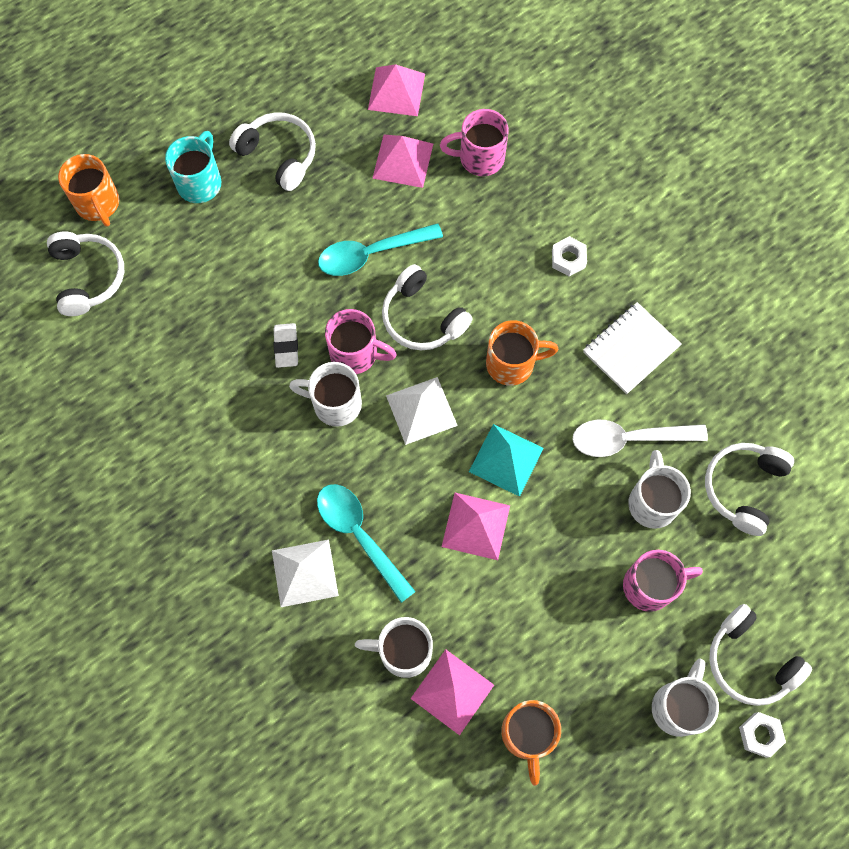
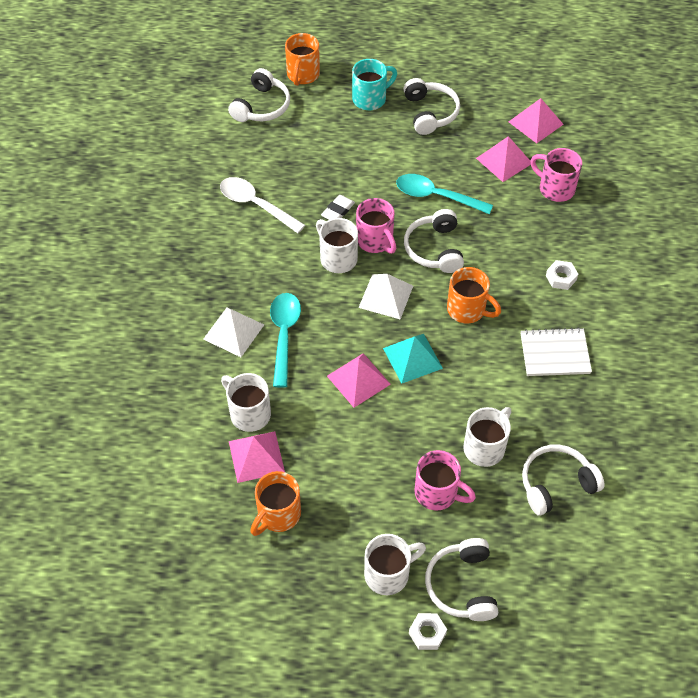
camera: 40 degrees right, 15 degrees down
white spoon [573,420,708,457] -> white spoon moved to [220,177,305,233]

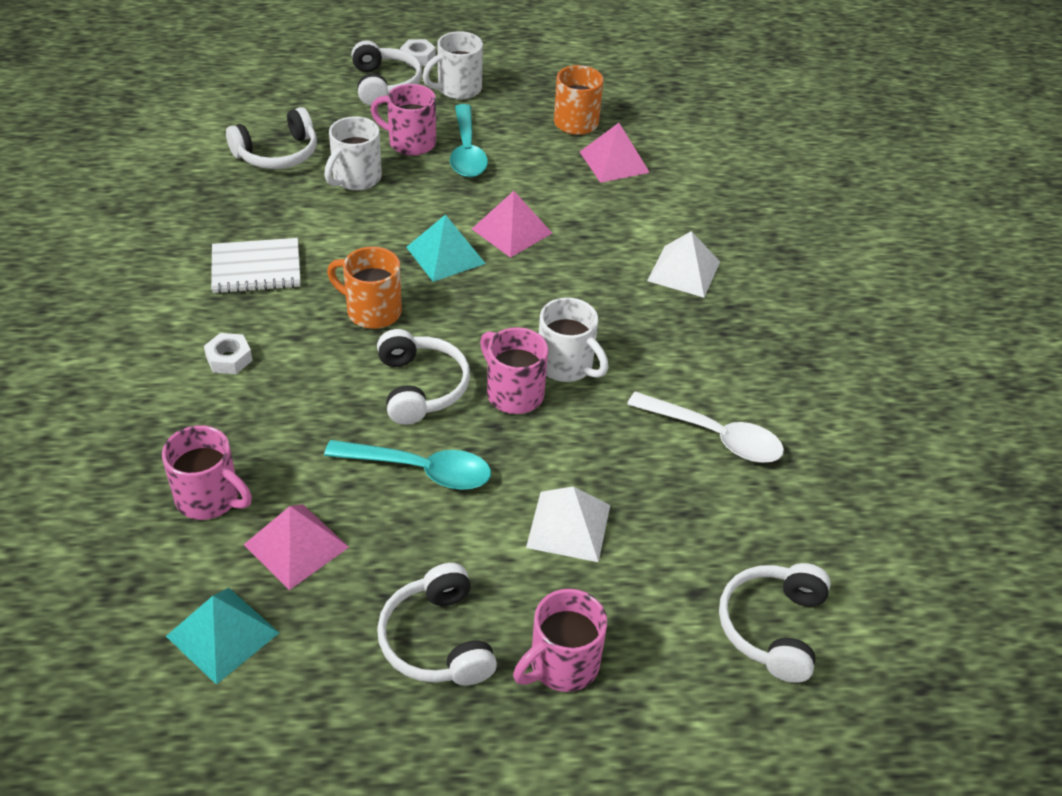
camera: 170 degrees right, 10 degrees down
white mug [221,373,271,432] -> none
turquoise spoon [270,293,301,388] -> turquoise spoon moved to [450,104,488,177]
orange mug [285,33,320,86] -> none
white eraser [321,195,355,220] -> none
turquoise mug [352,59,397,110] -> pink mug [513,589,607,692]
white pyramid [359,274,413,319] -> white pyramid moved to [526,486,610,562]
pink pyramid [509,98,564,143] -> turquoise pyramid [166,588,279,685]

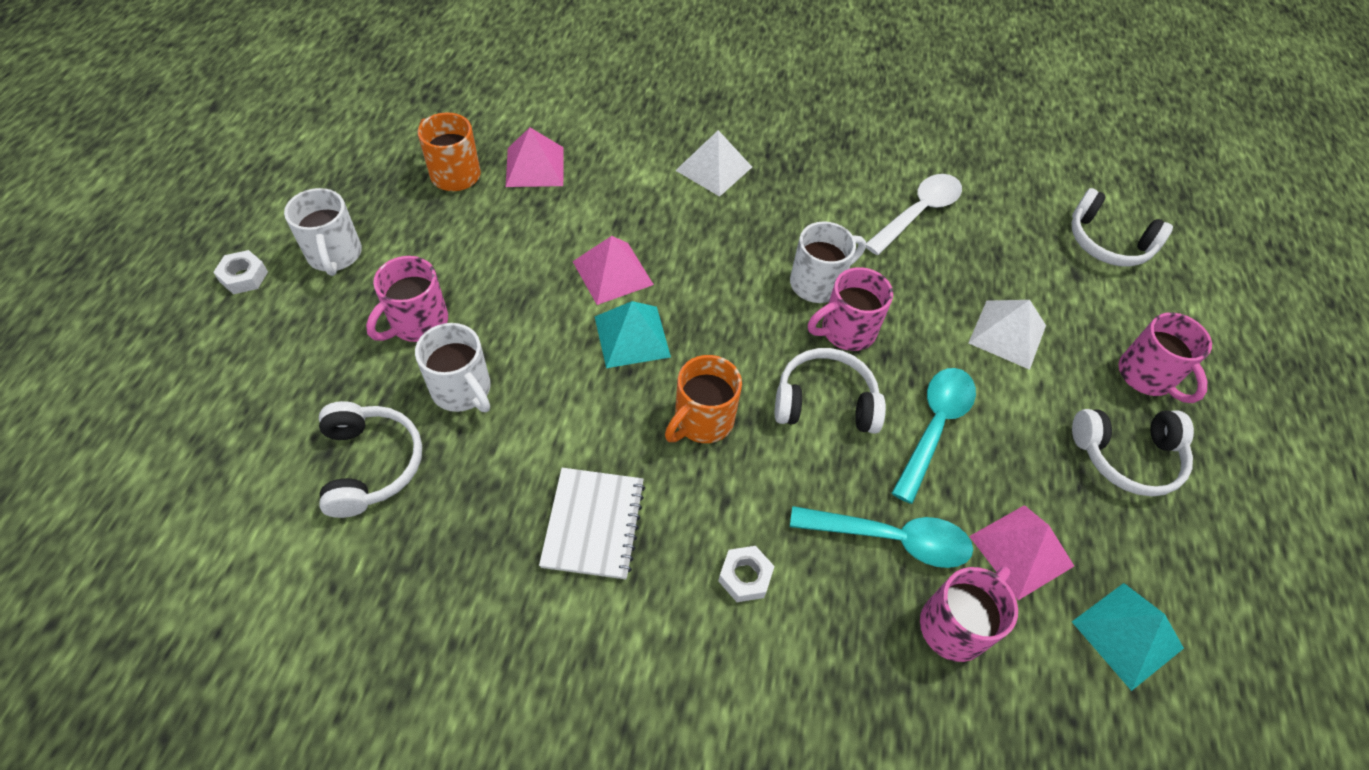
camera: 75 degrees left, 10 degrees up
white headphones [351,40,422,106] -> none
turquoise spoon [450,104,488,177] -> turquoise spoon moved to [790,506,973,568]

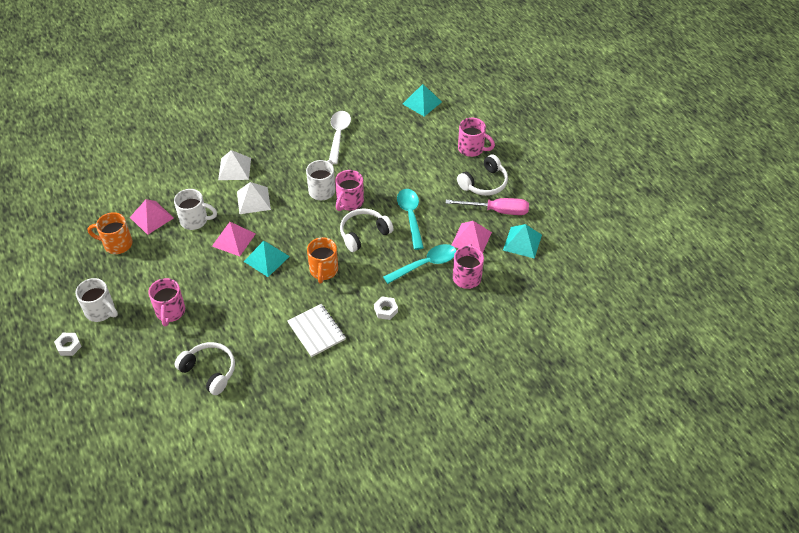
camera: 35 degrees left, 5 degrees down
white mug [415,323,491,412] -> white mug moved to [174,189,217,230]
white pyramid [968,300,1046,370] -> white pyramid moved to [237,182,271,214]
white headphones [1072,188,1173,266] -> turquoise pyramid [403,84,442,117]
none -> pink screwdriver [446,198,529,215]

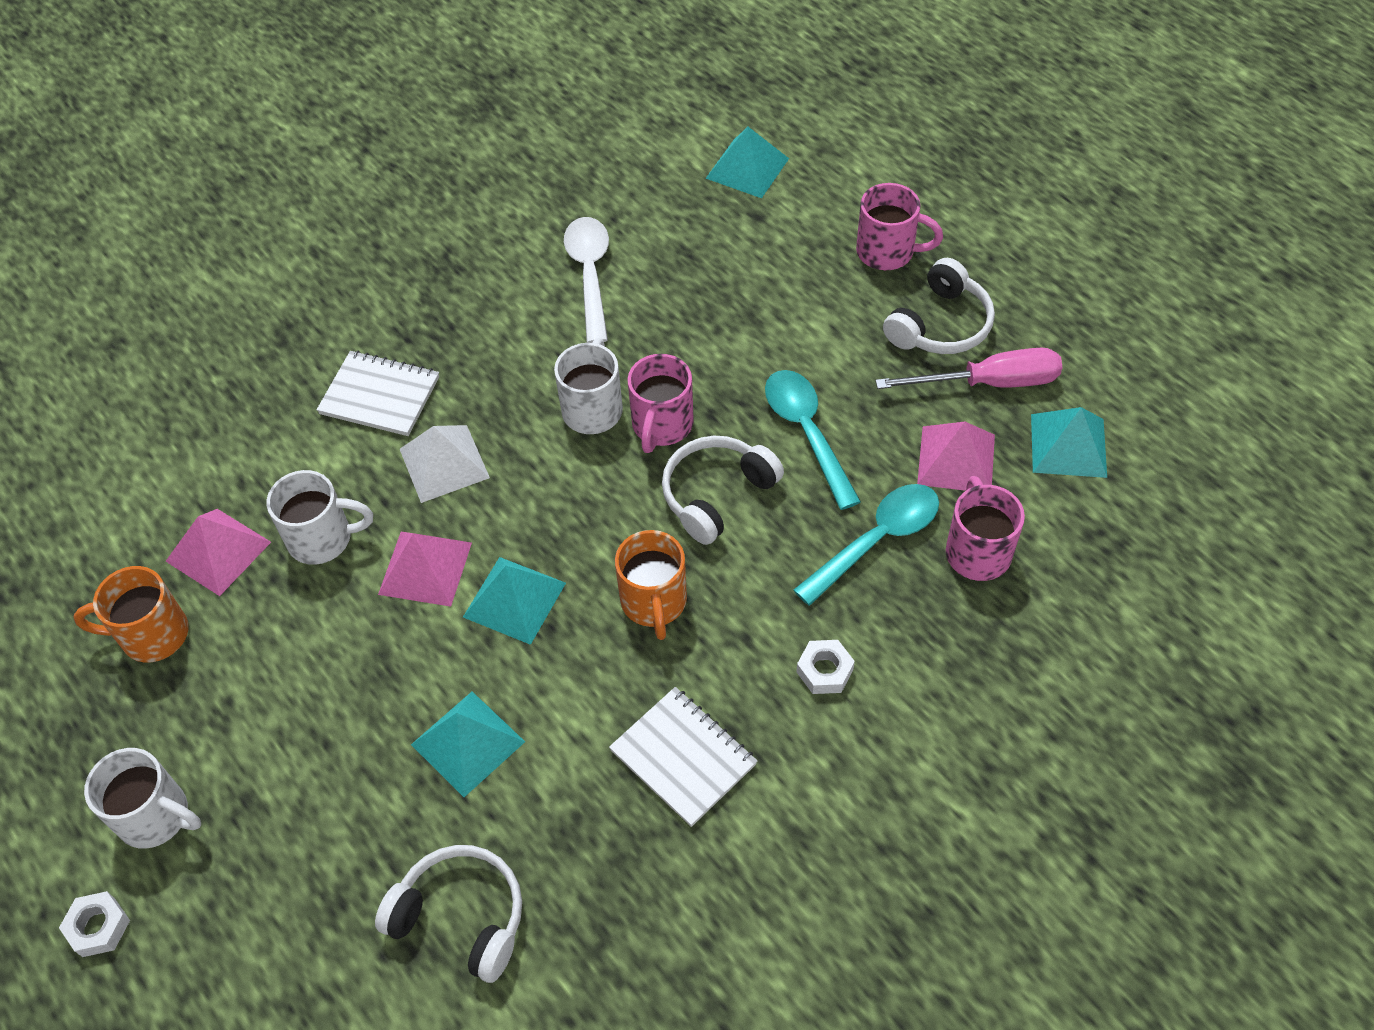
camera: 10 degrees left, 5 degrees up
pink mug [148,278,185,326] -> none
white pyramid [218,150,251,180] -> white notebook [316,350,439,436]
none -> turquoise pyramid [411,692,525,797]

